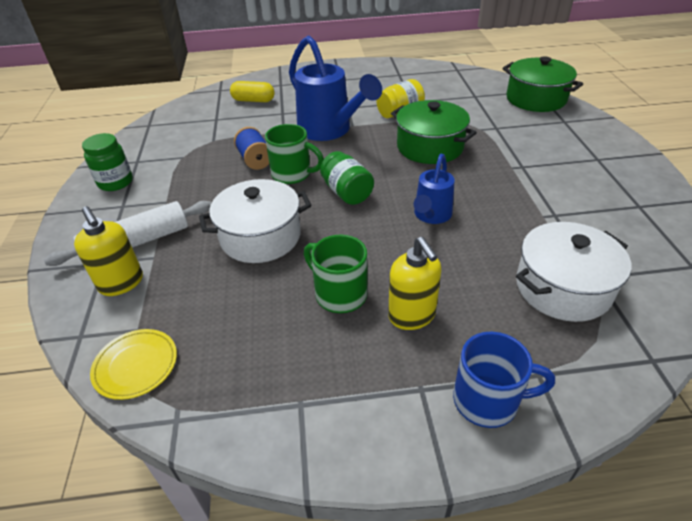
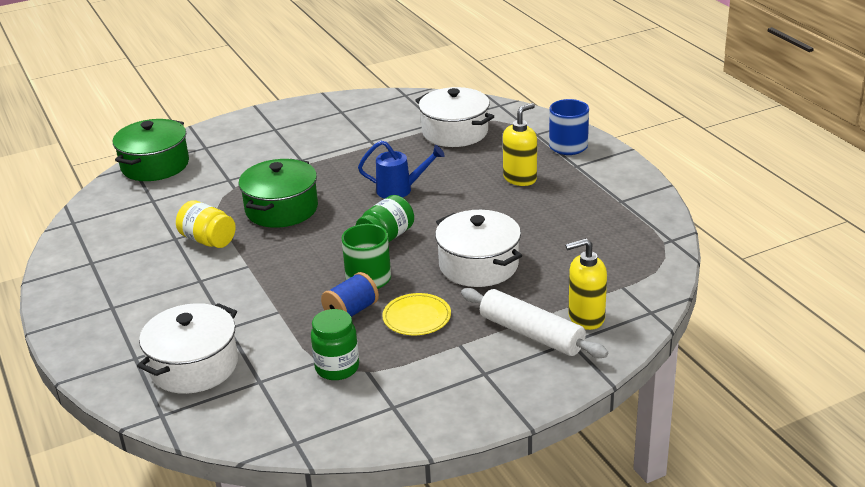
camera: 110 degrees left, 10 degrees down
yellow soap dispenser [74,206,143,296] -> yellow soap dispenser turned 135 degrees counterclockwise [565,238,607,330]
green jar [82,133,133,191] -> green jar moved to [311,309,359,380]
yellow plate [90,329,177,400] -> yellow plate moved to [382,293,451,335]
yellow capsule [230,81,275,102] -> white pot [137,303,238,394]
blue watering can [289,36,382,141] -> none
green mug [304,235,368,313] -> none

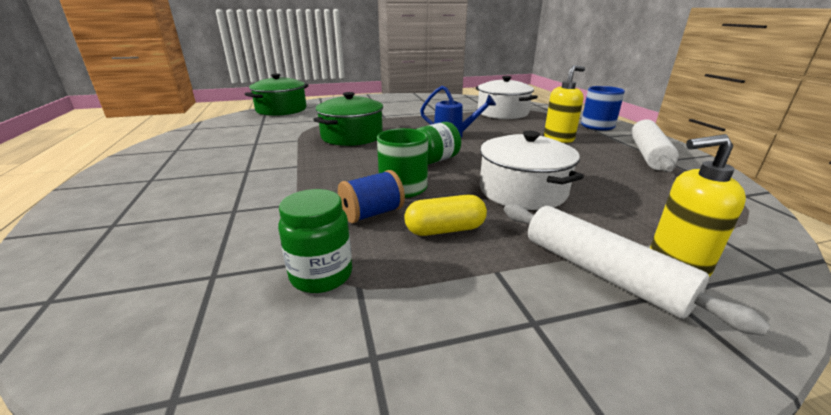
camera: 10 degrees right, 5 degrees down
white pot [137,303,238,394] -> none
yellow jar [176,200,236,248] -> none
yellow plate [382,293,451,335] -> yellow capsule [404,195,487,236]
none -> white rolling pin [631,120,679,172]

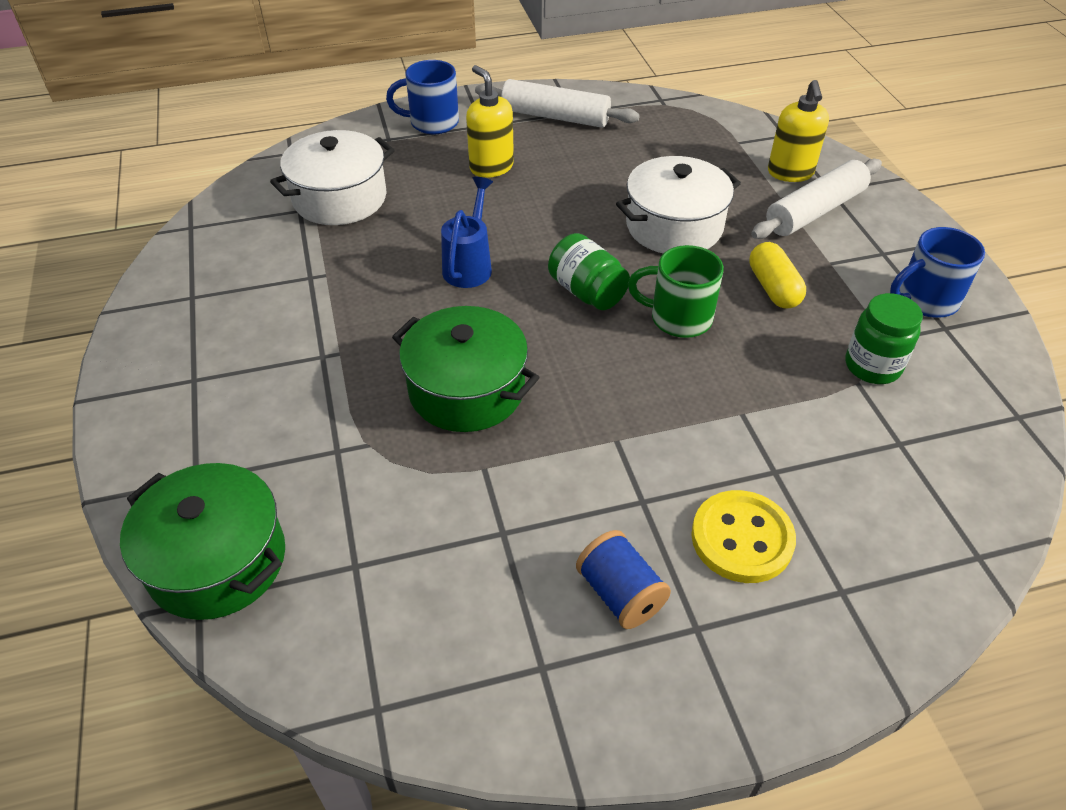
camera: 90 degrees left, 20 degrees up
blue spool [338,170,405,223] -> blue spool moved to [576,530,671,629]
none -> yellow button [691,490,796,583]
none -> blue mug [890,227,985,318]

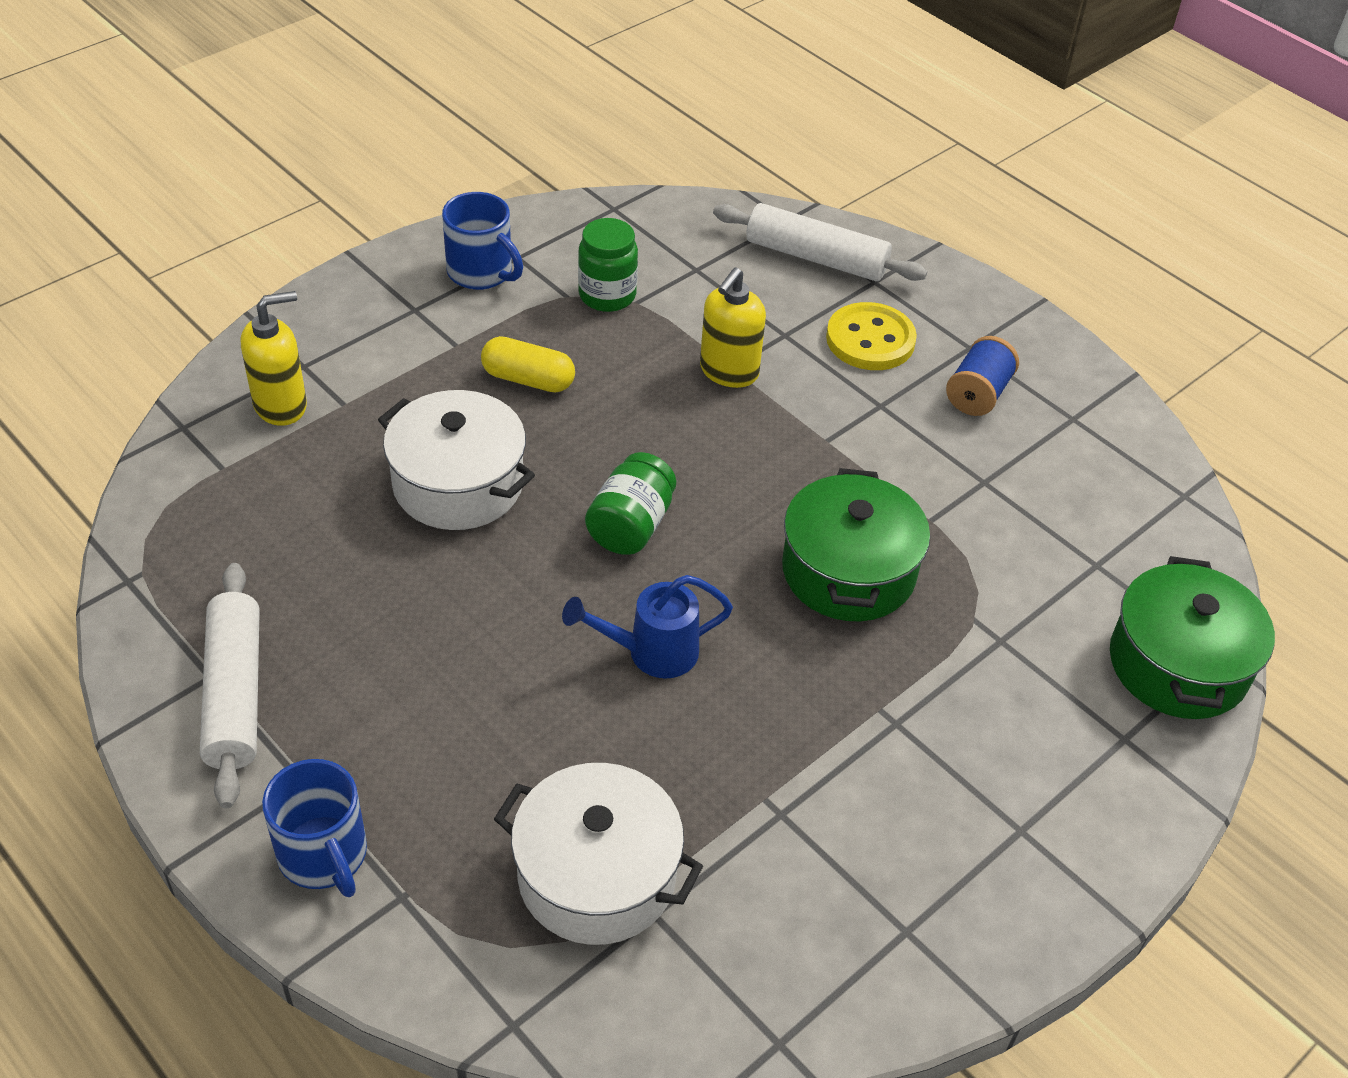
camera: 120 degrees left, 0 degrees up
yellow soap dispenser [466,65,514,178] -> yellow soap dispenser moved to [700,268,766,388]
green mug [628,245,724,338] -> none
yellow capsule [749,242,806,309] -> yellow capsule turned 60 degrees clockwise [481,336,575,392]
white rolling pin [751,158,882,239] -> white rolling pin moved to [713,203,927,281]

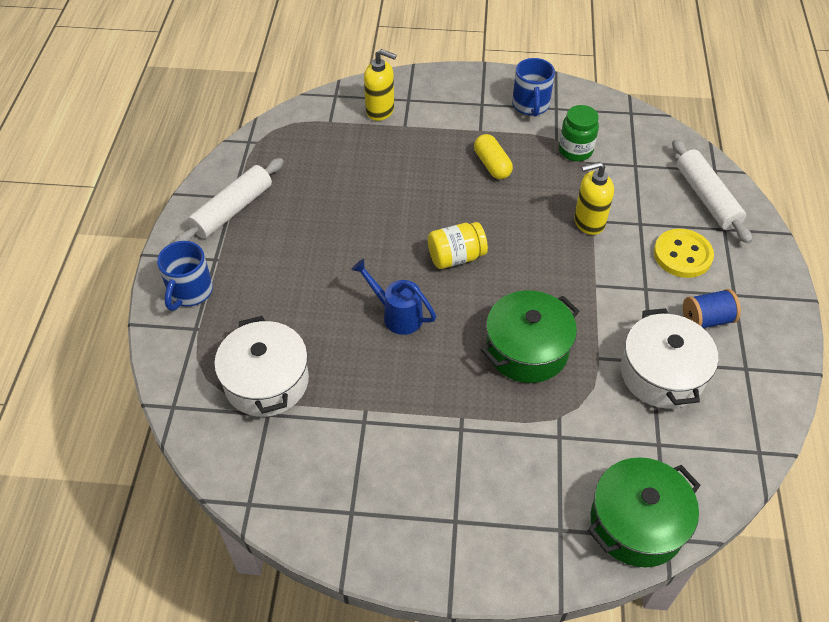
camera: 50 degrees right, 5 degrees up
white pot [378,390,535,530] -> white pot moved to [621,308,718,409]
green jar [585,452,676,555] -> yellow jar [428,222,488,269]

